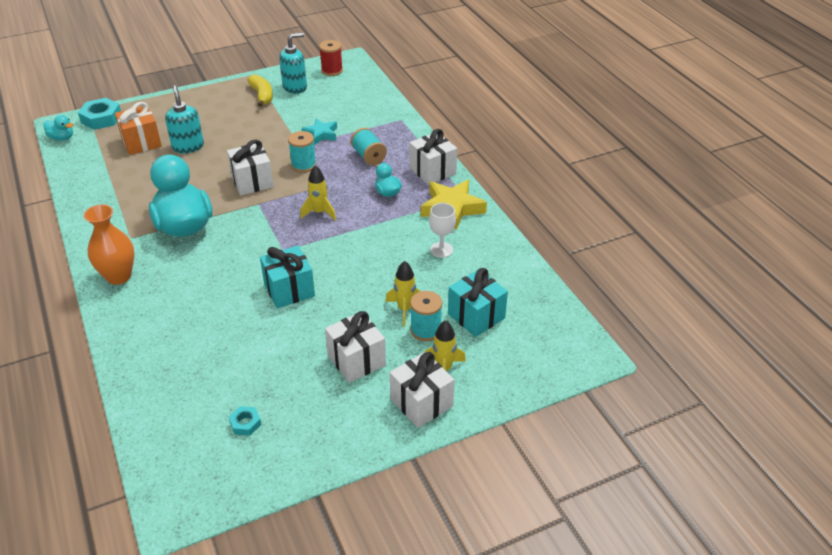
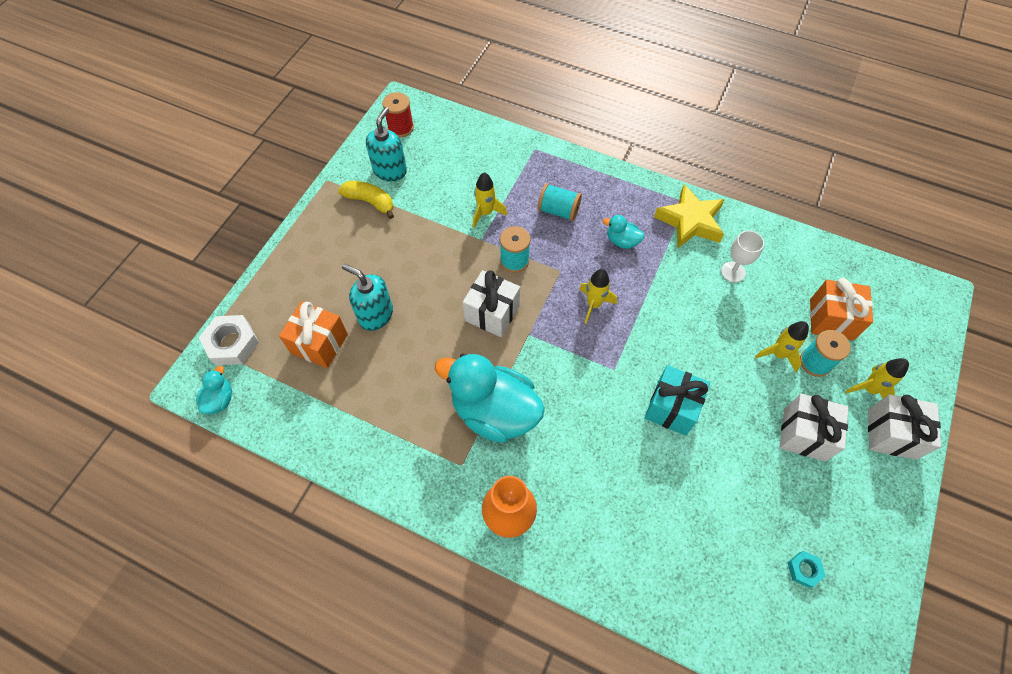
camera: 40 degrees left, 20 degrees up
turquoise duck [43,115,73,141] -> turquoise duck turned 60 degrees counterclockwise [196,366,232,414]
turquoise nut [78,98,121,130] -> white nut [199,315,259,365]
turquoise star [301,118,337,145] -> yellow rocket [473,172,507,228]
white gift [410,129,457,185] -> none
turquoise gift [448,268,508,337] -> orange gift [810,278,873,340]

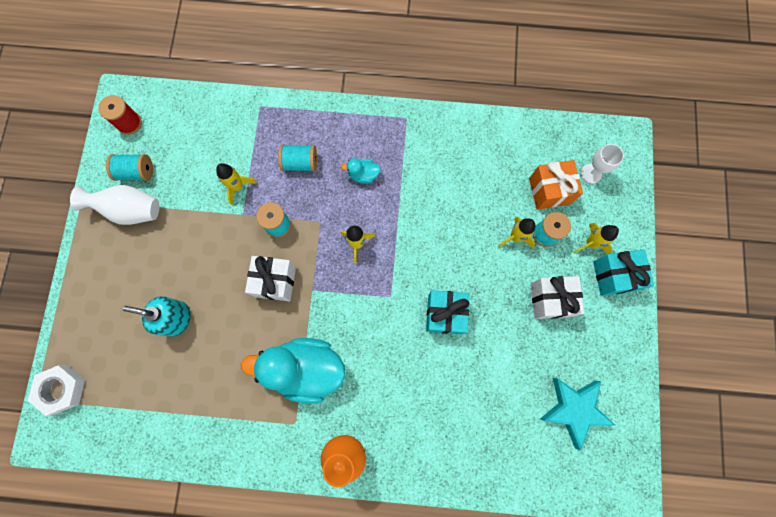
camera: 20 degrees left, 15 degrees up
turquoise duck [196,366,232,414] -> none
orange gift [279,301,348,368] -> none
yellow banana [338,181,394,219] -> white vase [70,185,159,225]
turquoise soap dispenser [366,107,407,181] -> turquoise spool [106,154,153,181]
yellow star [654,184,725,248] -> none
white goblet [721,230,764,282] -> white goblet moved to [581,144,624,184]
turquoise nut [788,551,826,588] -> turquoise star [540,378,616,451]
white gift [868,394,941,460] -> turquoise gift [593,249,654,296]

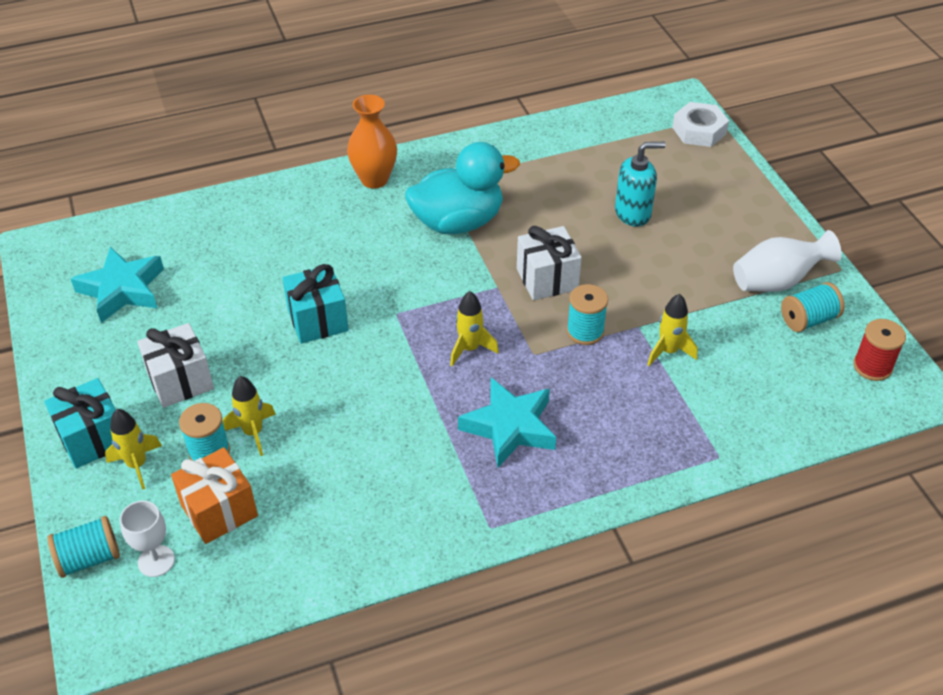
camera: 155 degrees right, 30 degrees down
turquoise spool [278,145,317,172] -> turquoise spool moved to [47,516,120,578]
turquoise duck [341,158,381,184] -> turquoise star [458,378,556,468]

